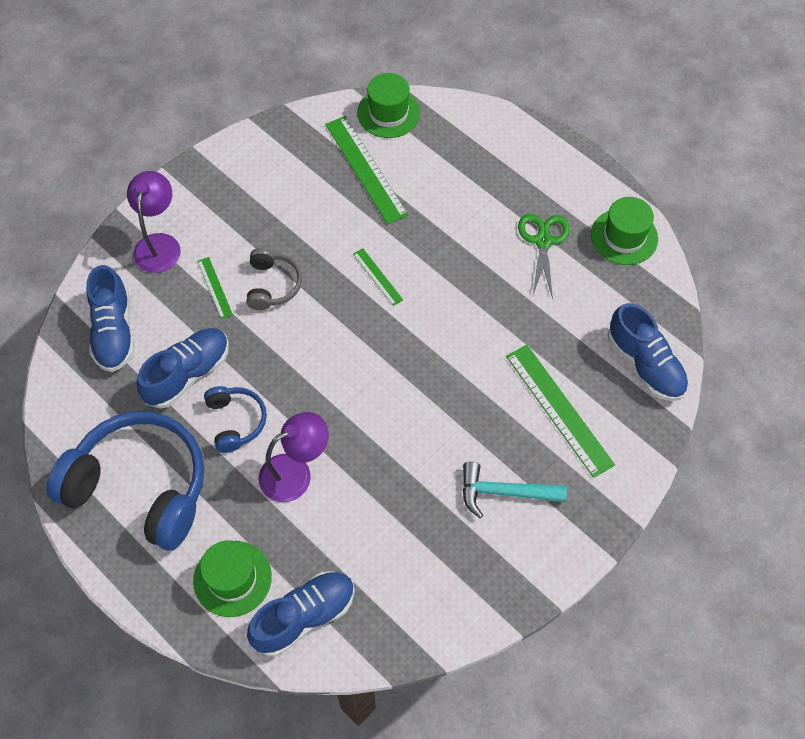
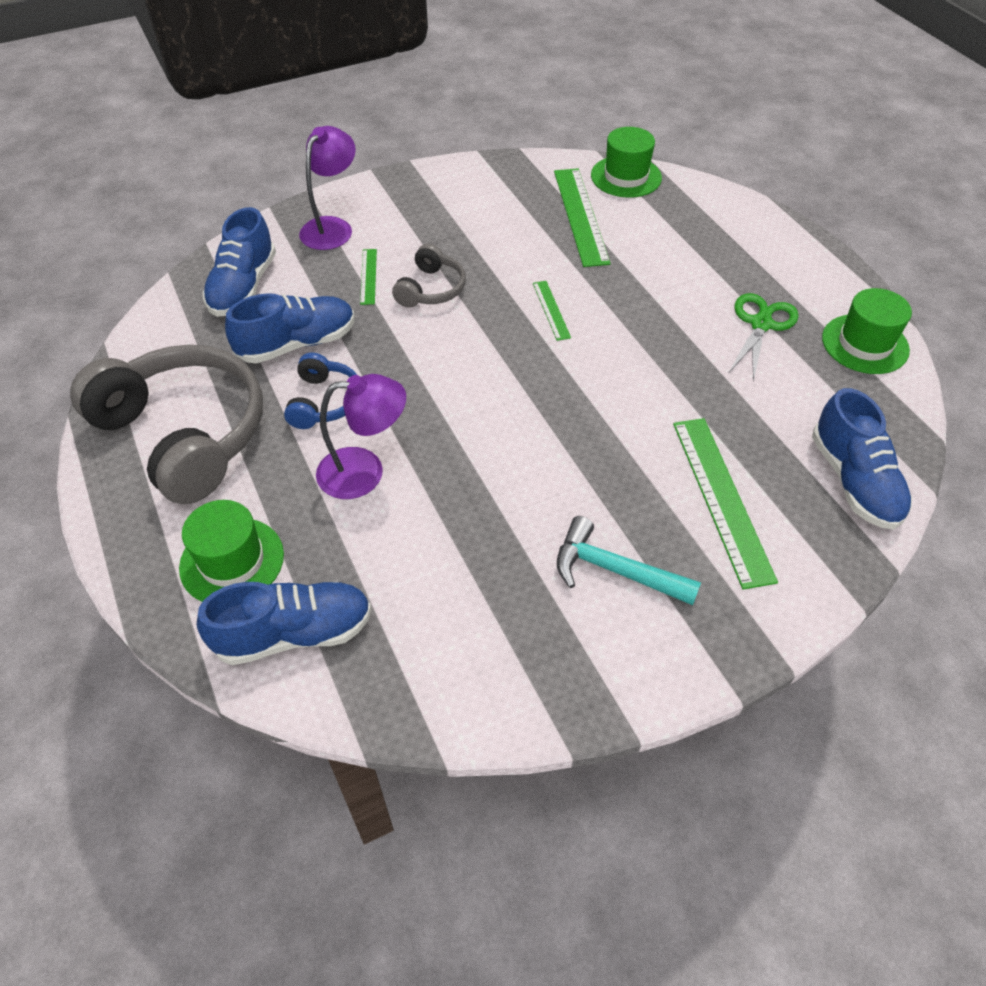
camera: 20 degrees right, 10 degrees down
blue headphones [46,411,204,550] -> grey headphones [70,345,263,504]

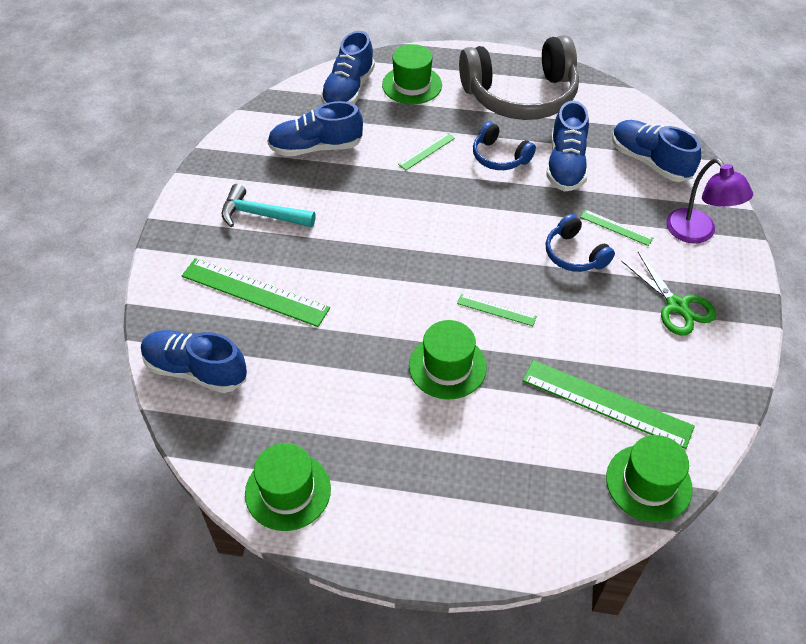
camera: 125 degrees right, 0 degrees up
purple lamp [316,374,406,499] -> green ruler [398,132,455,170]
grey headphones [392,244,466,308] -> blue headphones [546,214,615,272]
turquoise hammer [557,516,701,605] -> turquoise hammer turned 135 degrees counterclockwise [222,184,316,227]
green scissors [729,293,799,382] -> green scissors moved to [621,252,716,336]
none -> blue shoe [267,101,363,157]
none -> green hat [409,320,487,399]

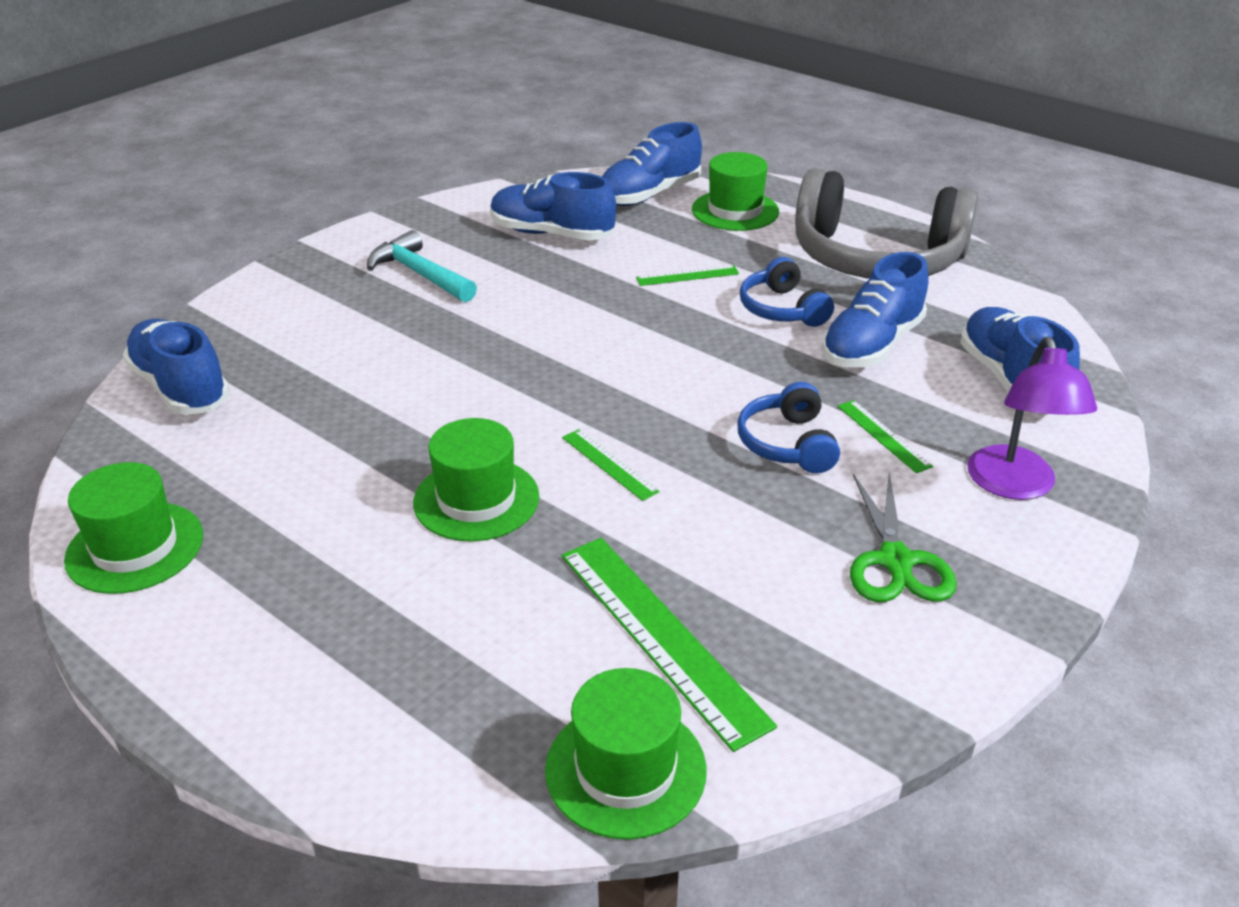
camera: 30 degrees right, 15 degrees down
green ruler [182,258,330,327] -> none

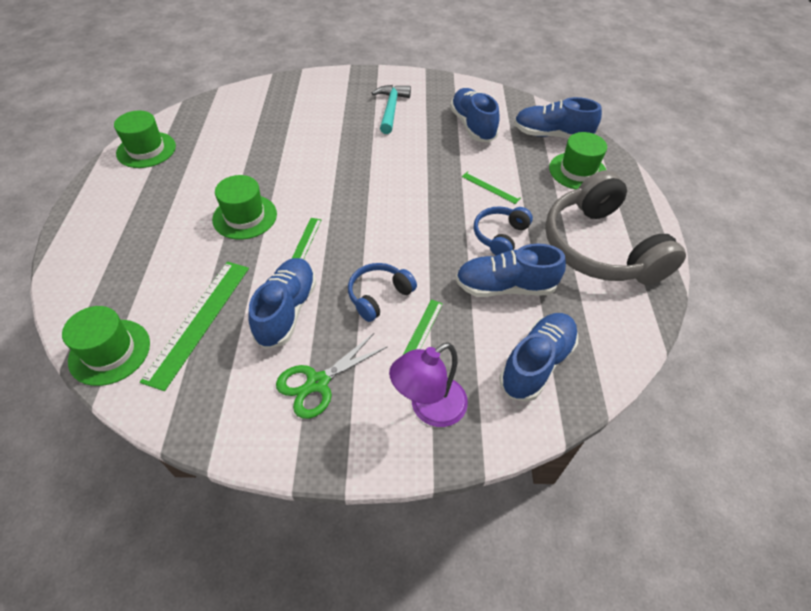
camera: 50 degrees right, 15 degrees up
blue shoe [123,319,230,415] -> blue shoe moved to [248,258,317,349]

